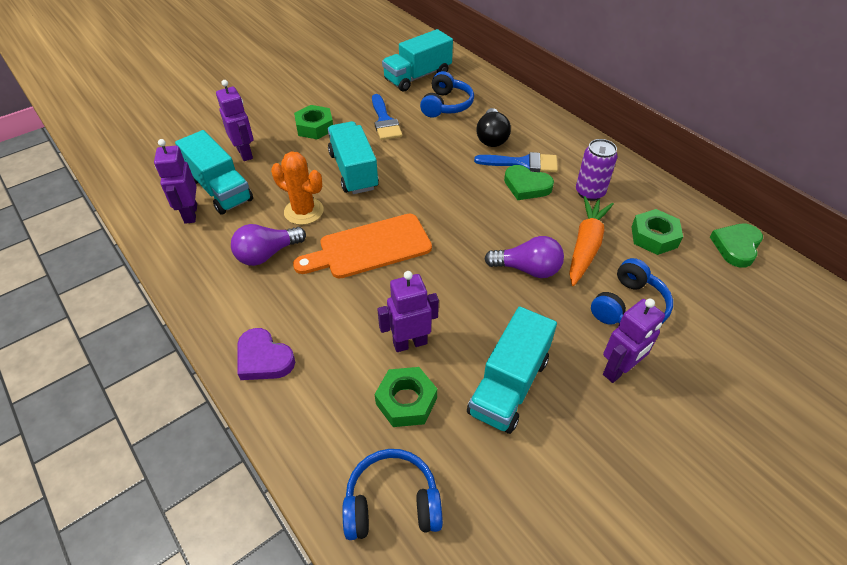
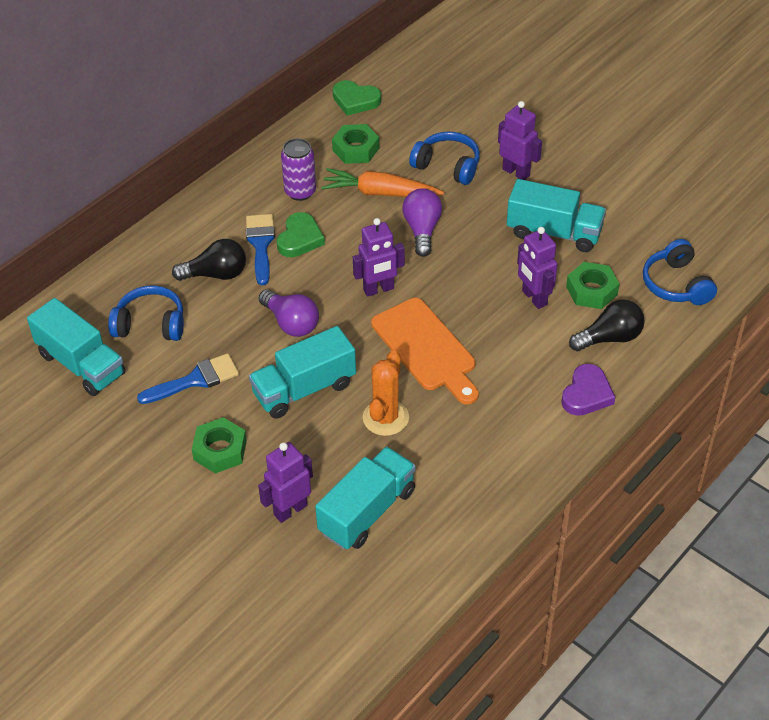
camera: 100 degrees left, 0 degrees up
purple robot [154,139,197,224] -> purple robot moved to [353,218,405,297]
purple light bulb [231,224,306,266] -> purple light bulb moved to [259,289,319,337]
none -> black light bulb [569,299,645,351]

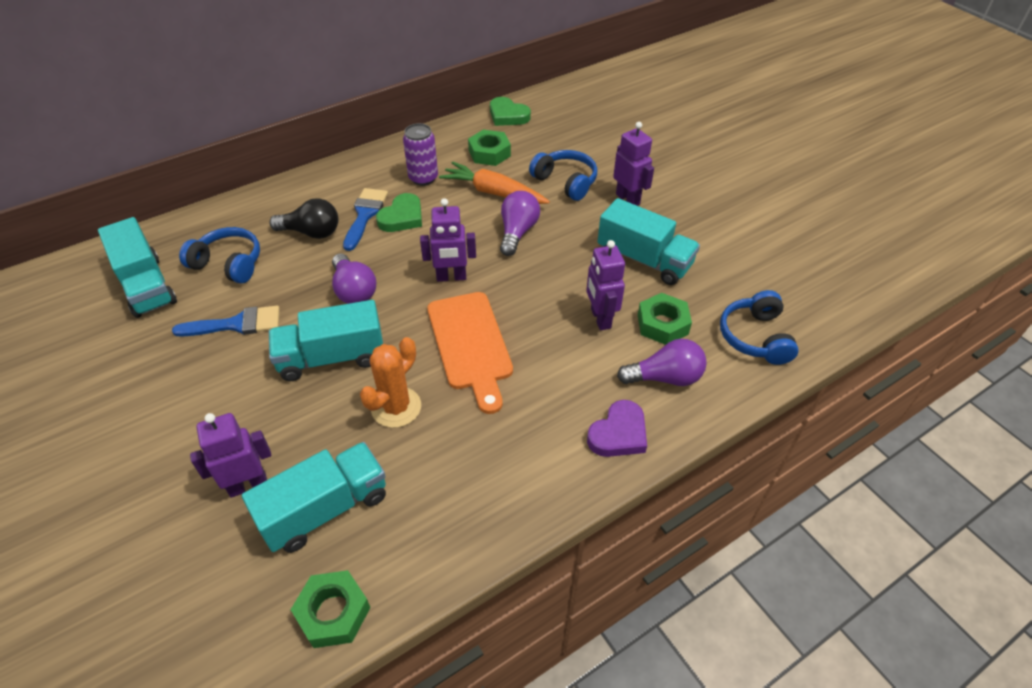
camera: 15 degrees right, 0 degrees up
green nut [192,417,247,474] -> green nut moved to [291,570,371,648]
black light bulb [569,299,645,351] -> purple light bulb [617,339,707,386]

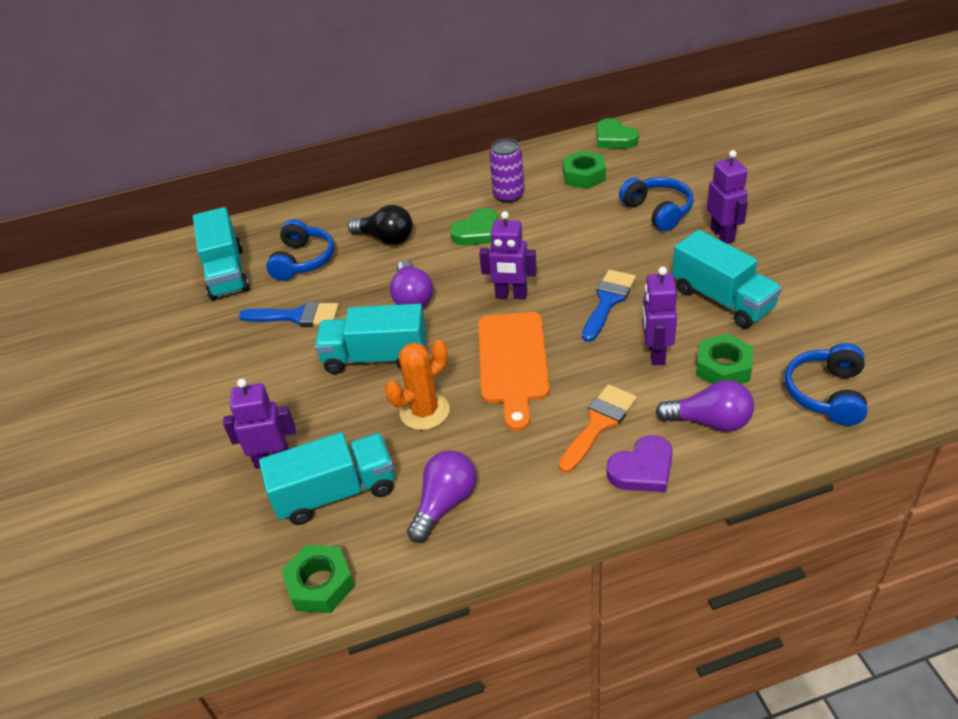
camera: 20 degrees right, 5 degrees down
blue headphones [179,227,260,284] -> blue headphones turned 60 degrees clockwise [266,219,334,281]
blue brush [343,188,388,251] -> blue brush moved to [582,270,636,342]
orange carrot [439,161,550,204] -> none
purple light bulb [500,191,540,256] -> purple light bulb moved to [407,450,477,543]
none -> orange brush [559,384,637,473]

